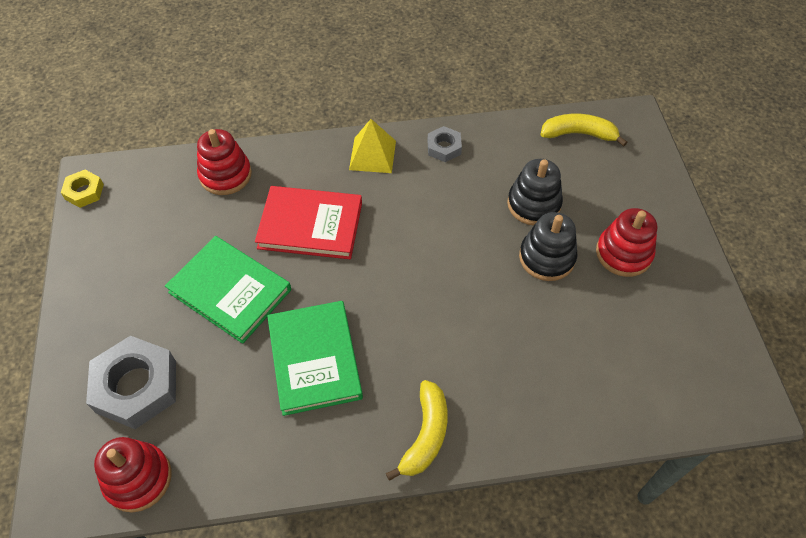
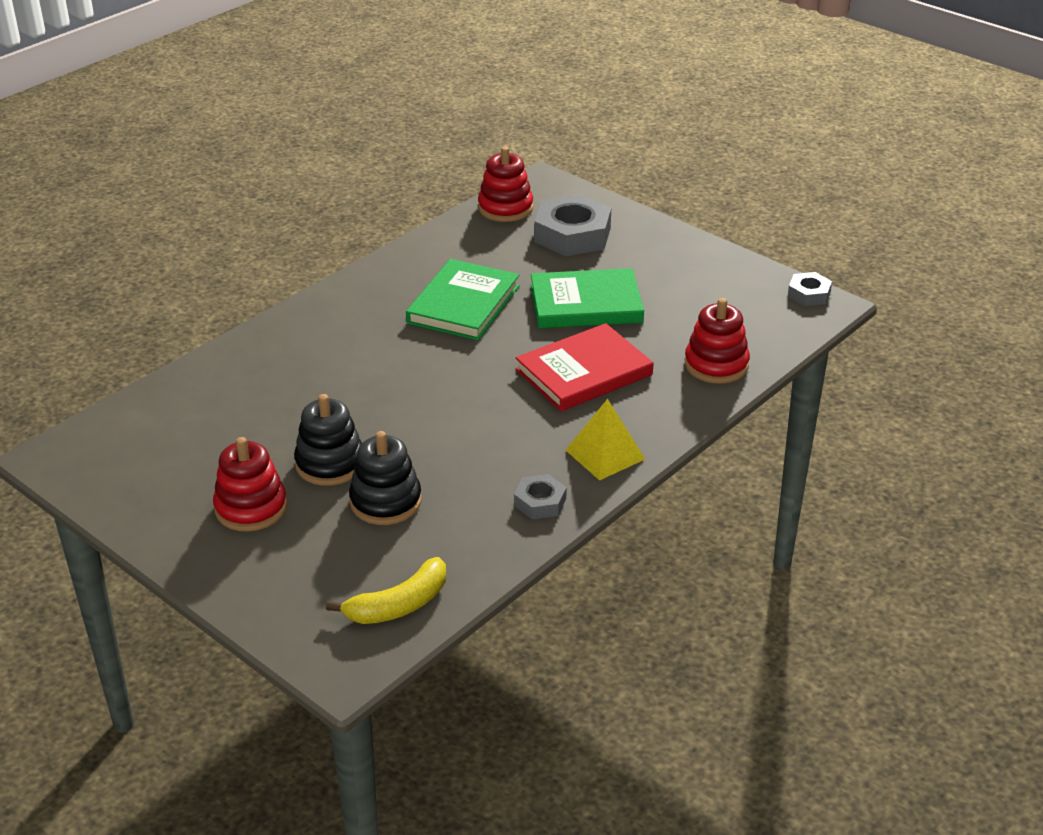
camera: 140 degrees right, 20 degrees down
yellow nut [61,170,104,208] -> grey nut [788,272,832,306]
green book [267,301,363,416] -> green book turned 75 degrees clockwise [406,259,519,340]
yellow banana [386,380,448,481] -> none

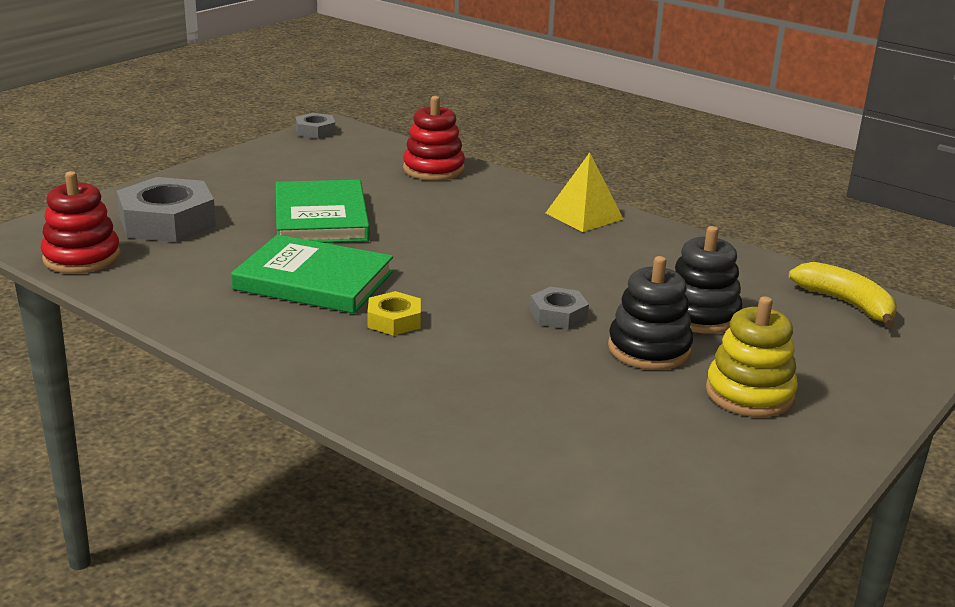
camera: 95 degrees left, 10 degrees down
red stacking toy [213,437,287,532] -> yellow stacking toy [706,296,798,417]
grey nut [514,474,567,519] -> grey nut moved to [530,286,589,329]
red book [515,323,653,411] -> none
none -> yellow nut [368,291,421,336]

